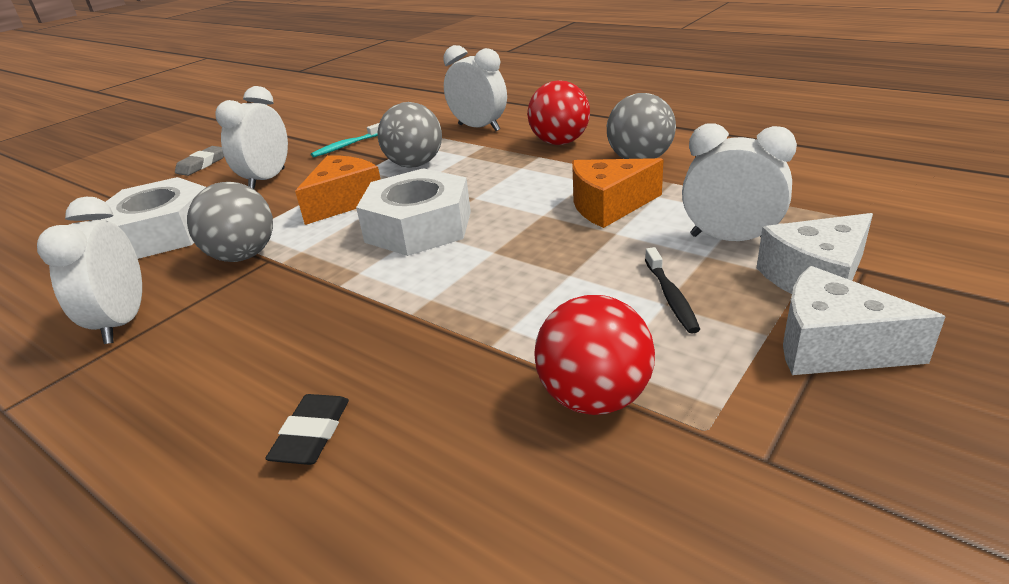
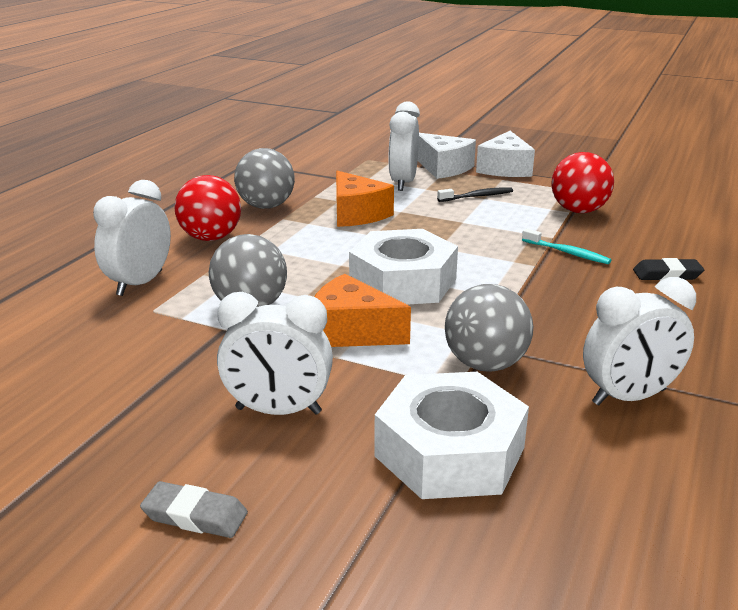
camera: 105 degrees left, 5 degrees down
turquoise toothbrush [311,123,379,157] -> turquoise toothbrush moved to [522,228,611,264]

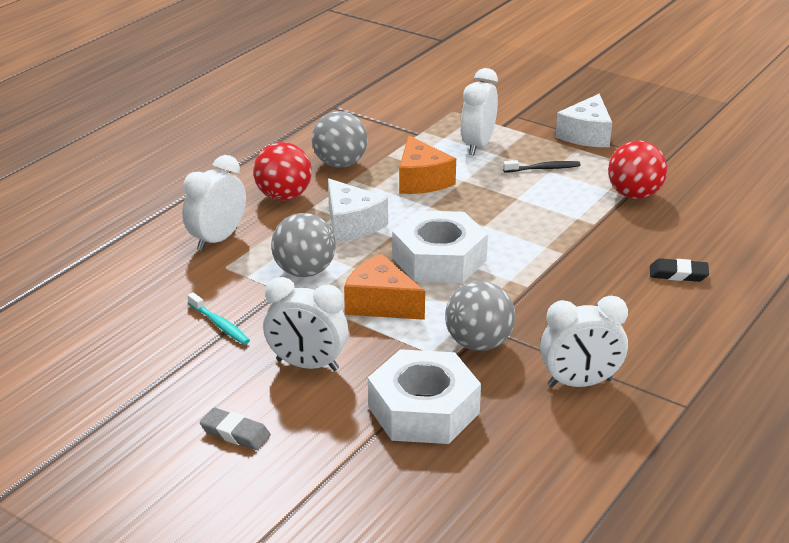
camera: 10 degrees right, 5 degrees up
white cheese [418,133,476,179] -> white cheese moved to [328,179,388,242]
turquoise toothbrush [522,228,611,264] -> turquoise toothbrush moved to [187,292,250,345]

